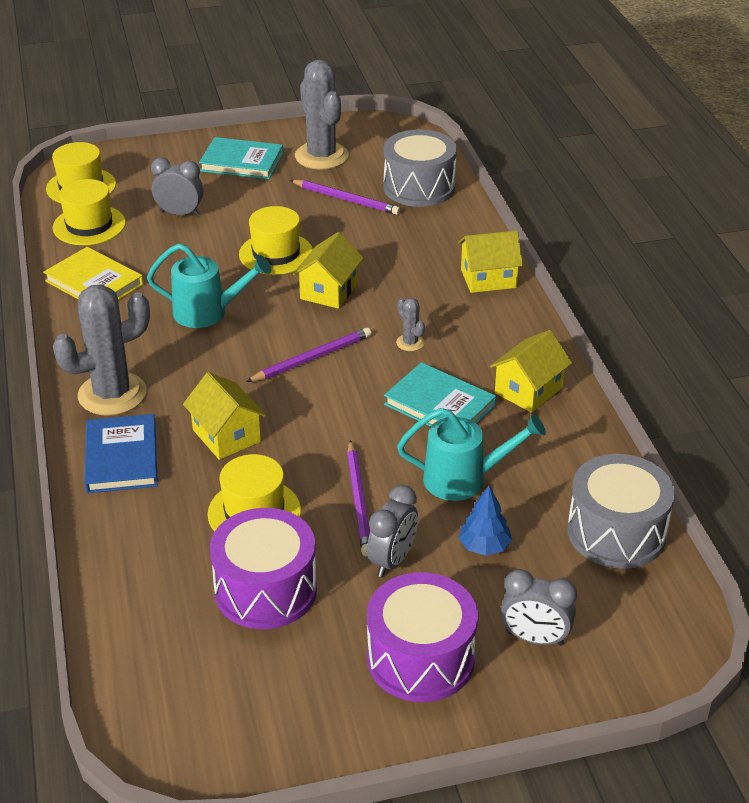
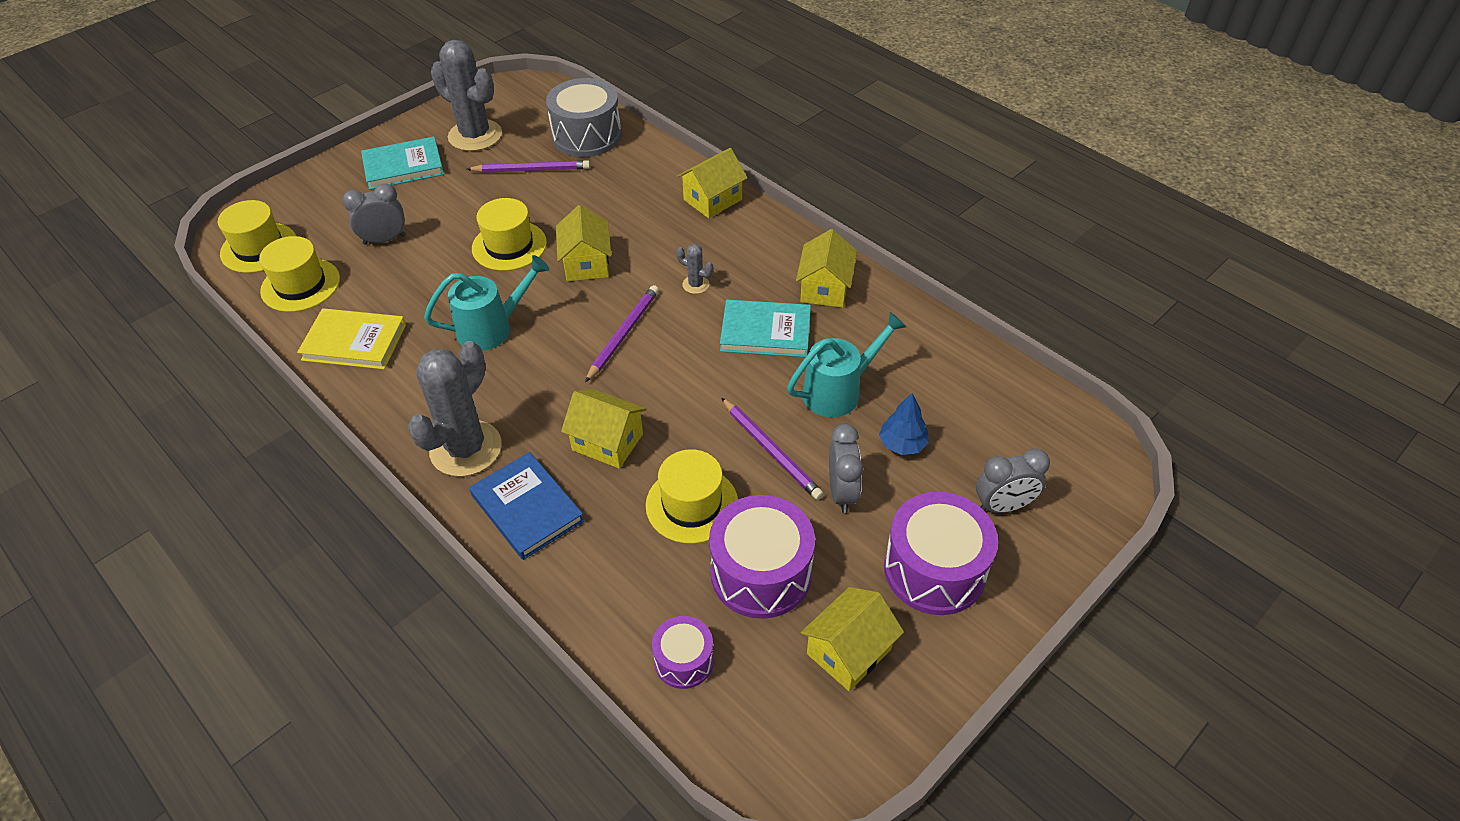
camera: 30 degrees left, 10 degrees up
grey drum [567,454,675,569] -> none
none -> purple drum [652,616,714,689]
none -> yellow house [801,587,904,691]

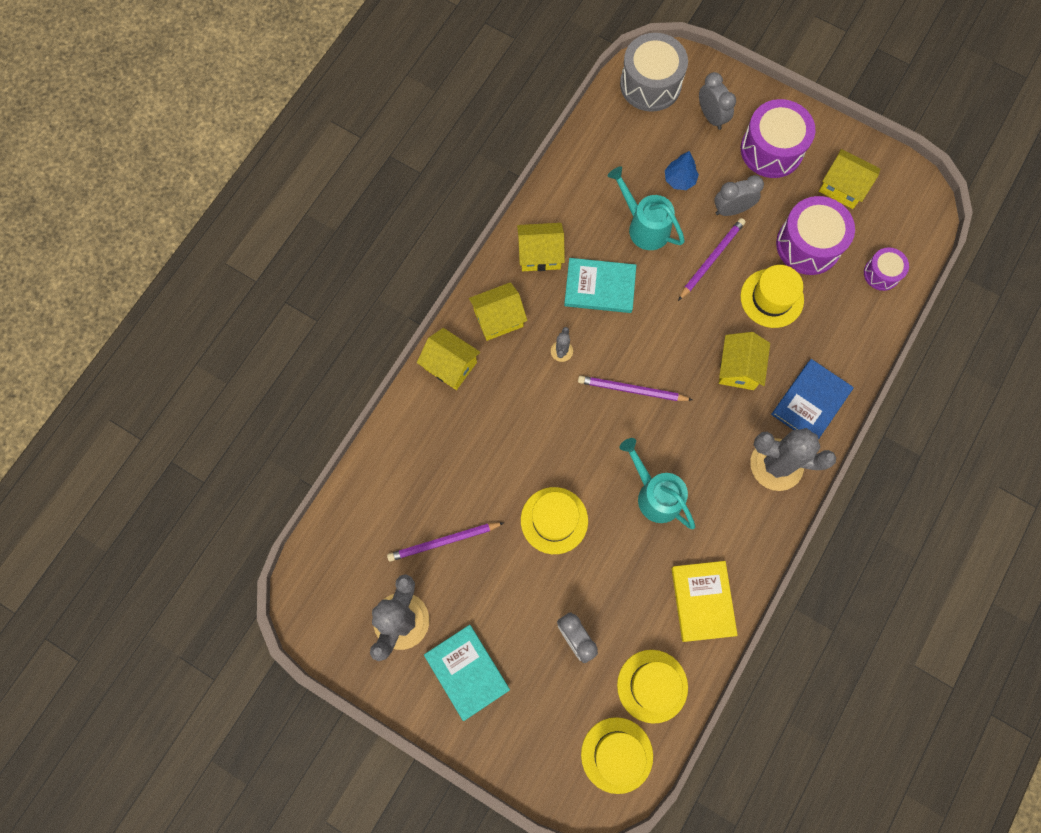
camera: 105 degrees left, 25 degrees up
purple pencil [467,160,590,173] -> purple pencil turned 90 degrees counterclockwise [387,522,505,562]
grey drum [546,78,622,157] -> grey drum moved to [620,33,688,112]
yellow house [556,205,611,281] -> yellow house moved to [469,282,527,341]
turquoise book [720,300,811,357] -> turquoise book turned 75 degrees counterclockwise [564,258,636,313]

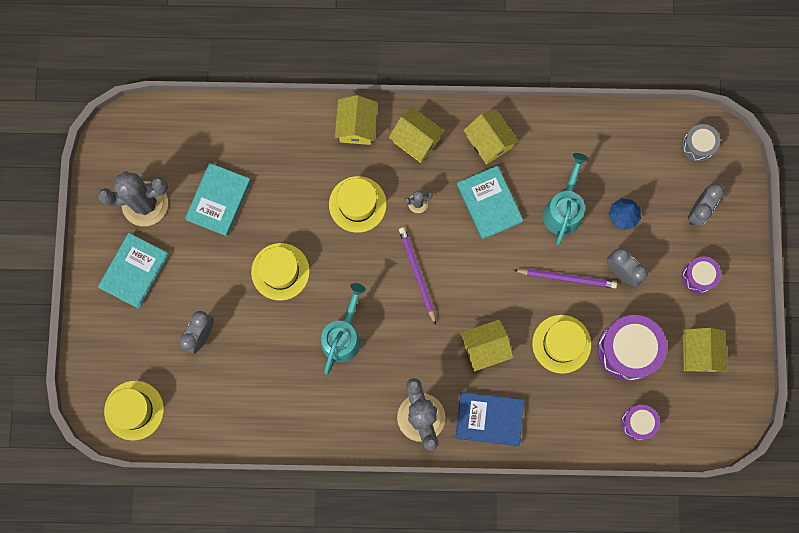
camera: 60 degrees right, 5 degrees up
purple pencil [387,522,505,562] -> turquoise book [185,163,251,236]
yellow hat [617,650,688,723] -> yellow hat moved to [329,176,387,233]
grey drum [620,33,688,112] -> grey drum [682,124,720,162], size x0.55
yellow book [671,561,738,642] -> none
purple drum [741,99,815,178] -> purple drum [682,256,721,293], size x0.55

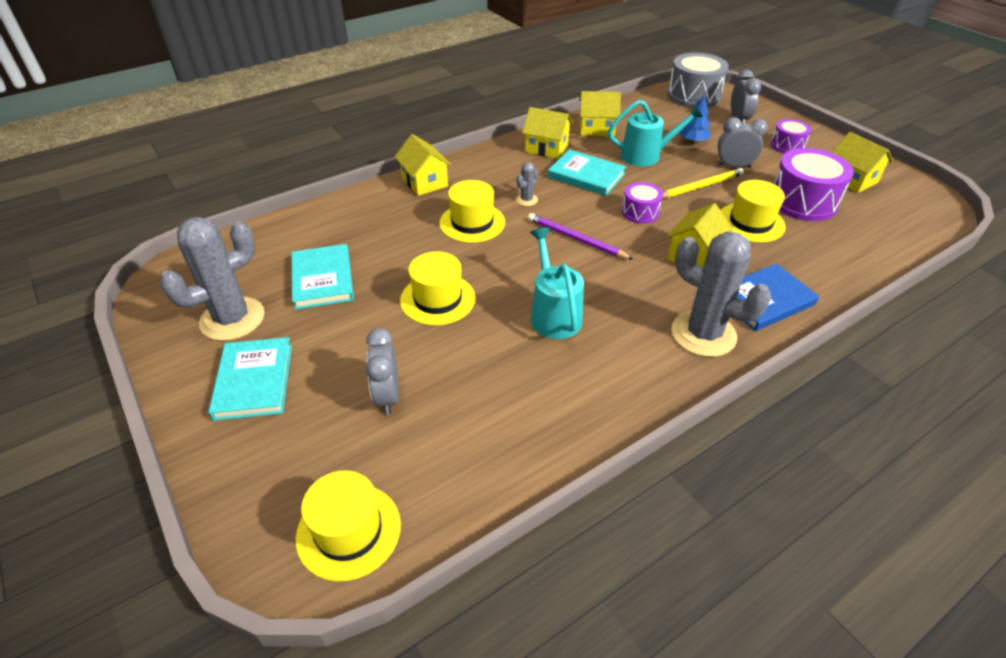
camera: 35 degrees left, 35 degrees down
yellow house [389,108,445,163] -> yellow house moved to [579,91,621,136]
purple pencil [514,269,617,288] -> yellow pencil [663,168,744,198]
turquoise watering can [543,153,588,245] -> turquoise watering can turned 105 degrees clockwise [608,100,703,166]
purple drum [621,405,660,440] -> purple drum moved to [622,182,663,224]
grey drum [682,124,720,162] -> grey drum [668,53,729,108], size x1.80

